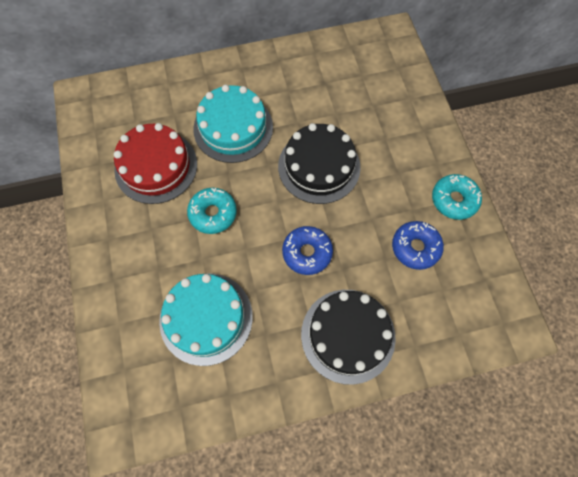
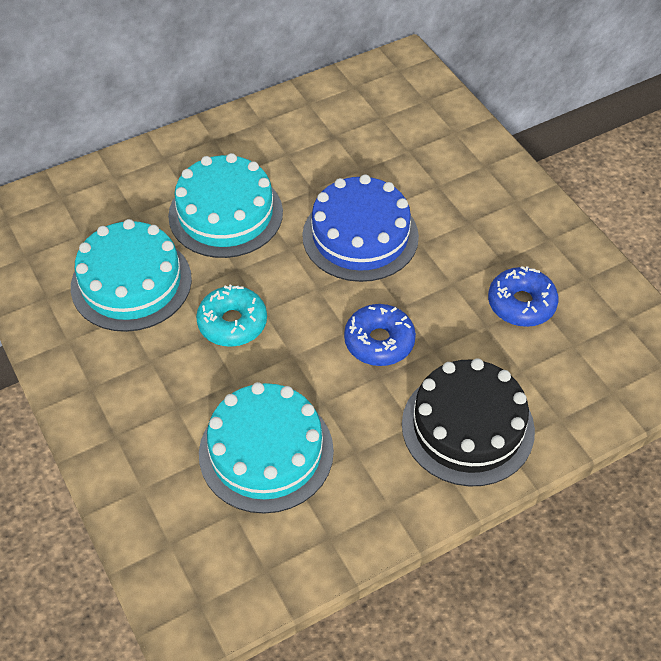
camera: 15 degrees left, 15 degrees down
red cake [114,123,197,204] -> turquoise cake [71,219,192,332]
black cake [278,123,361,204] -> blue cake [302,174,419,282]
turquoise donut [432,174,482,220] -> none

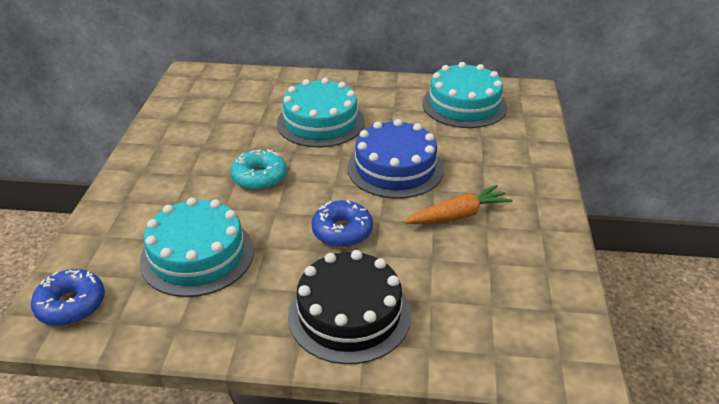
camera: 35 degrees right, 15 degrees down
turquoise cake [71,219,192,332] -> turquoise cake moved to [422,62,507,128]
blue donut [488,266,559,327] -> blue donut moved to [31,269,105,326]
none -> orange carrot [404,185,513,224]

